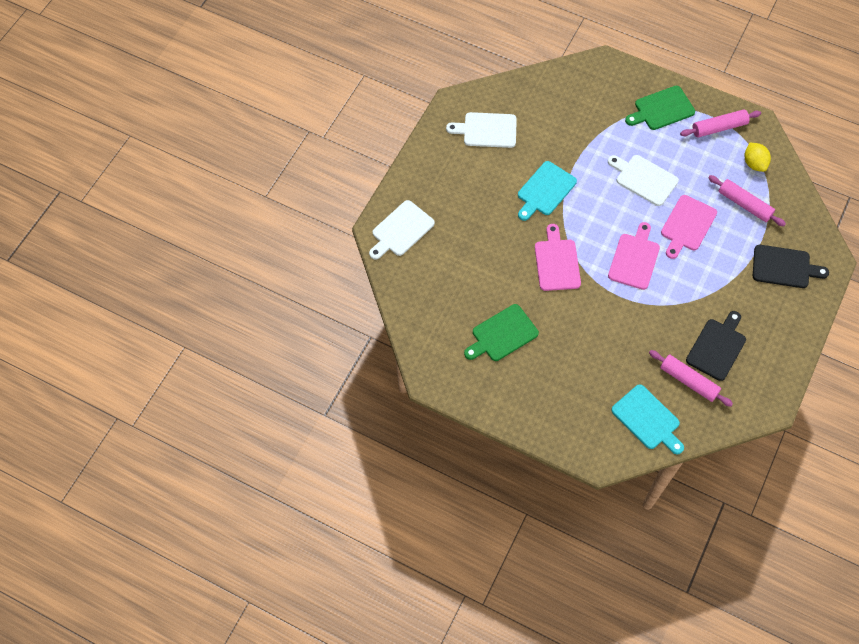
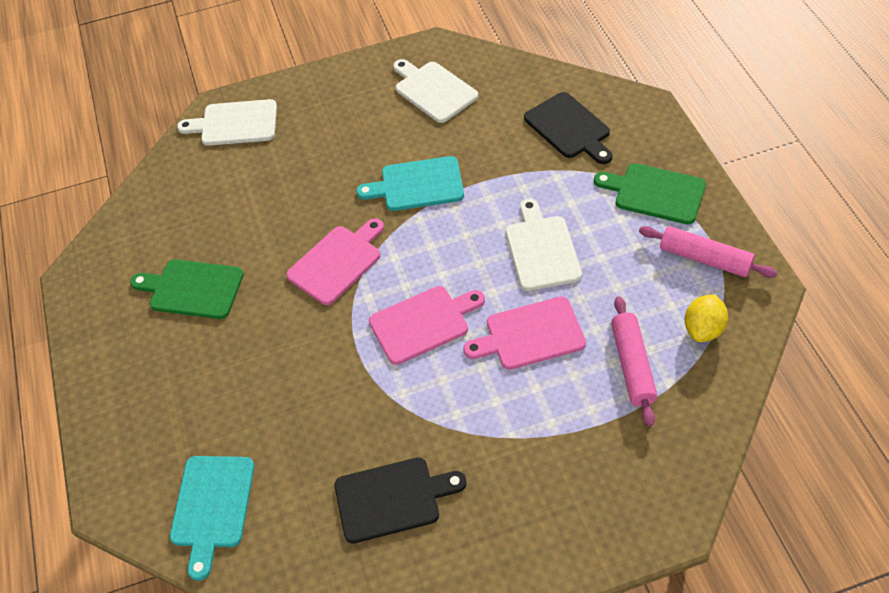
camera: 50 degrees right, 10 degrees down
pink rolling pin [649,350,733,407] -> none
black cutting board [753,245,829,288] -> black cutting board moved to [524,92,613,164]

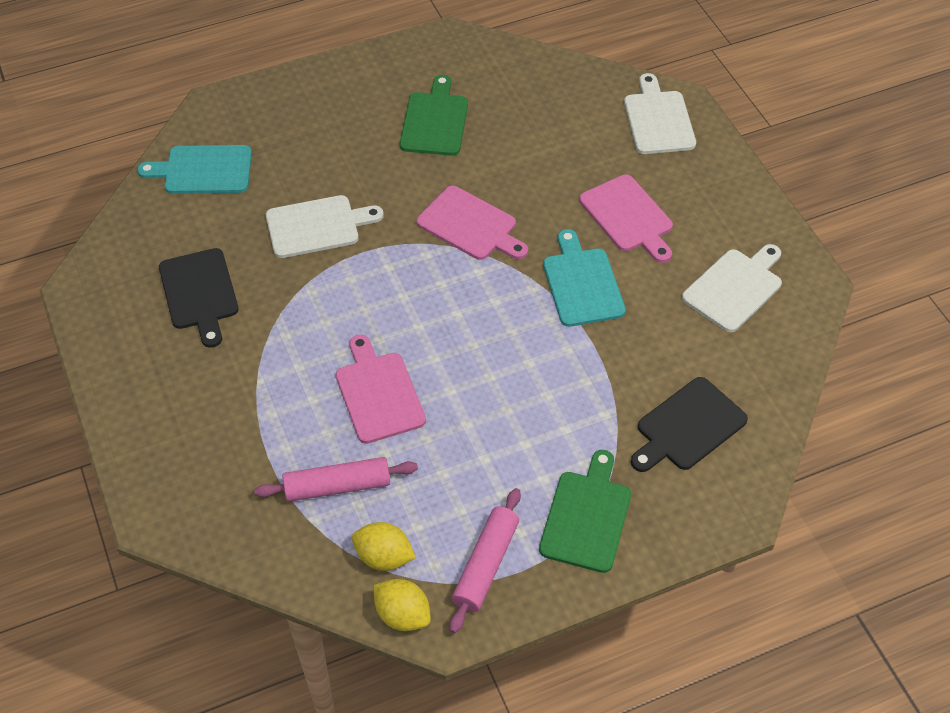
camera: 80 degrees right, 0 degrees up
pink cutting board [369,286,485,365] -> pink cutting board moved to [579,174,673,263]
white cutting board [506,199,582,291] -> white cutting board moved to [266,195,384,258]
none -> yellow lemon [373,579,431,631]

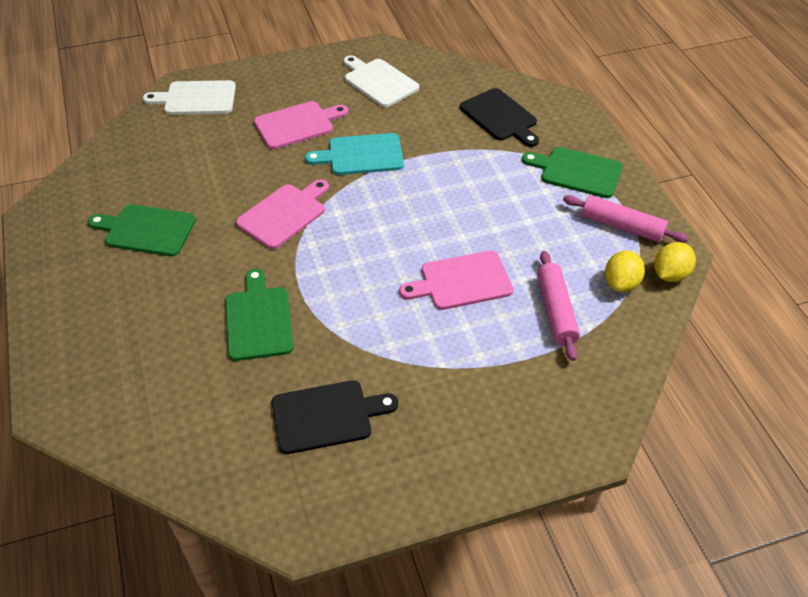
camera: 85 degrees left, 5 degrees down
turquoise cutting board [137,145,252,194] -> none
white cutting board [266,195,384,258] -> green cutting board [225,269,294,361]

